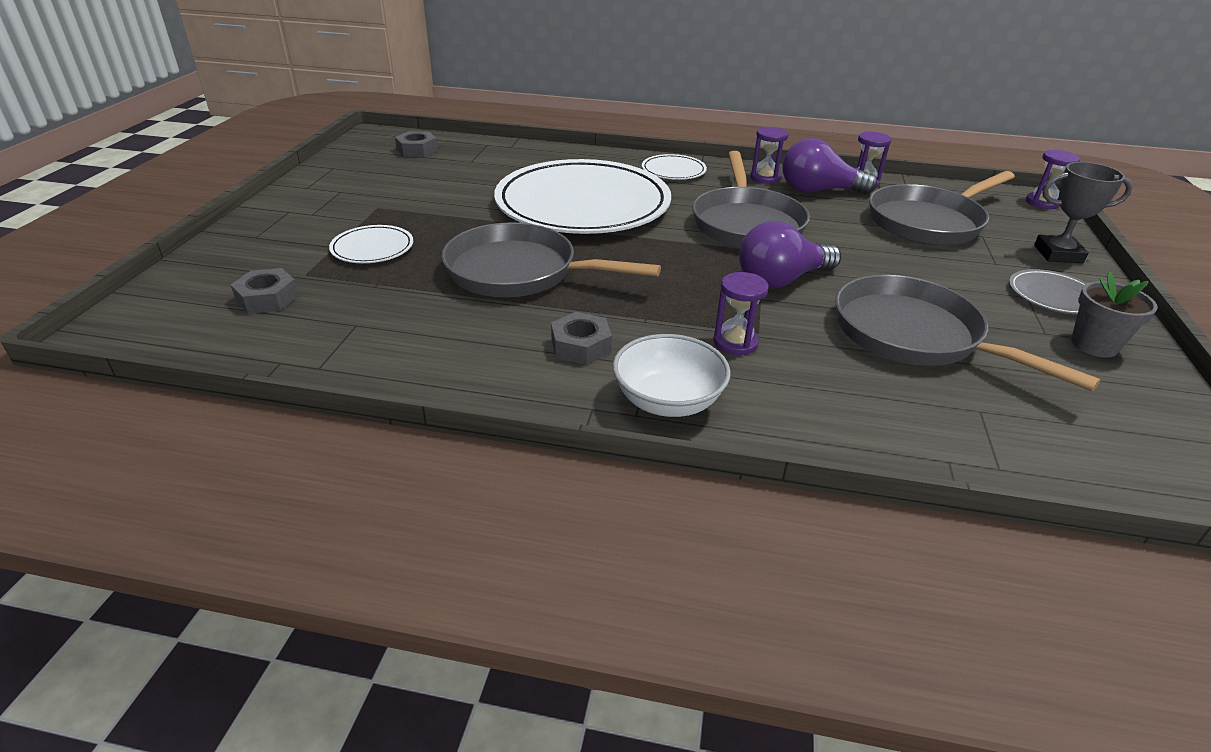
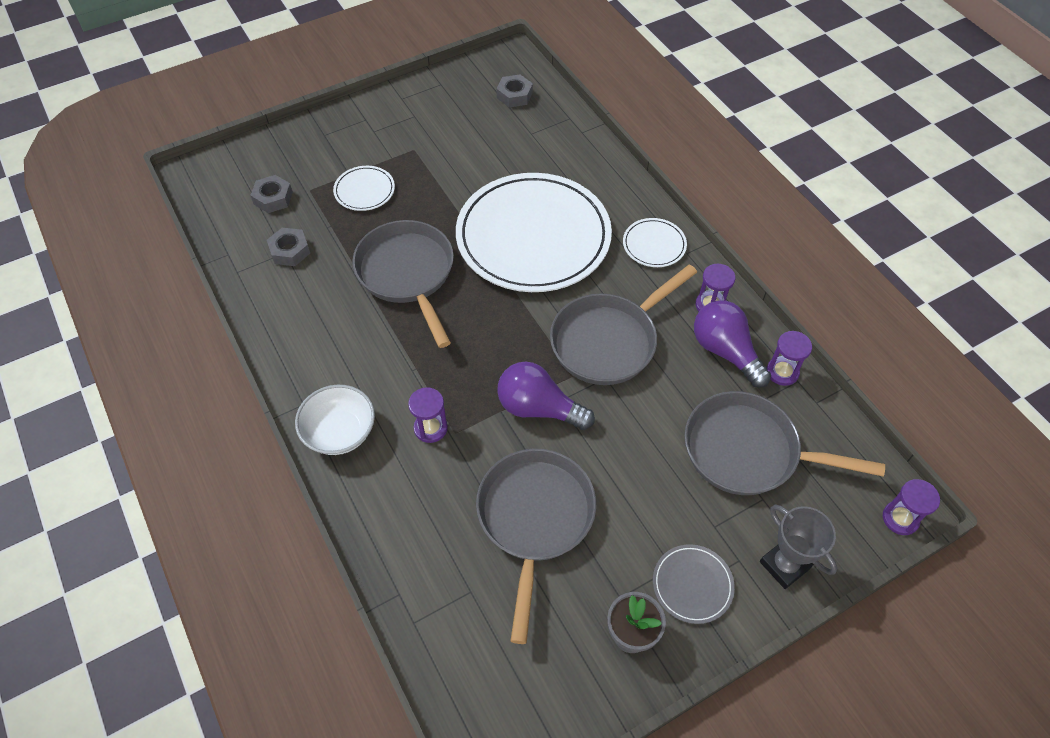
camera: 50 degrees right, 20 degrees up
grey nut [551,312,612,365] -> grey nut moved to [267,228,310,266]

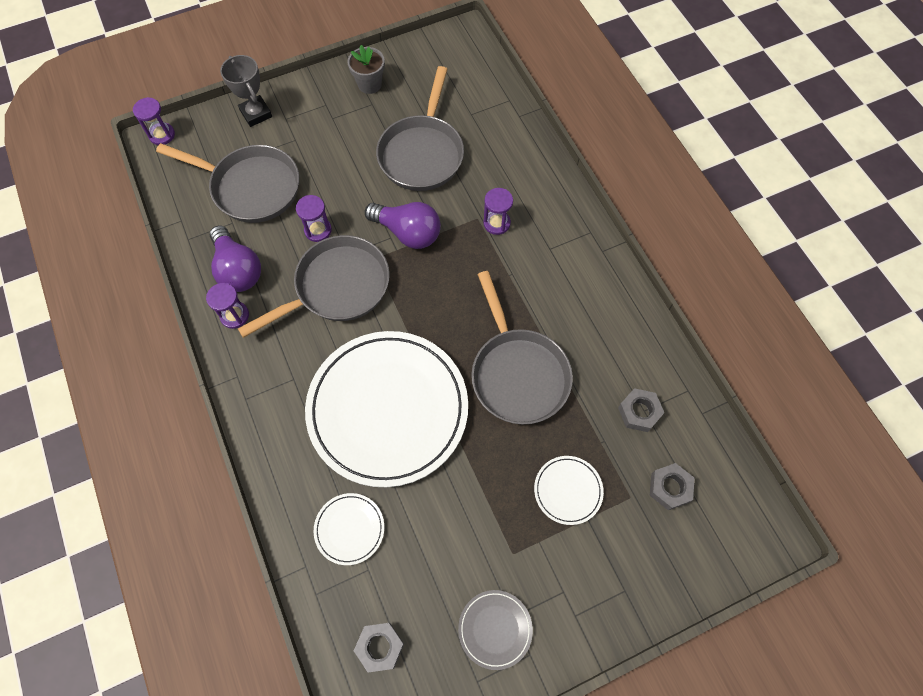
camera: 175 degrees left, 10 degrees up
white bowl [295,385,375,455] -> none
white plate [623,218,687,267] -> white plate moved to [314,493,384,565]
grey plate [653,544,735,624] -> grey plate moved to [458,590,533,670]
purple hourglass [767,331,812,386] -> purple hourglass moved to [296,195,332,242]

